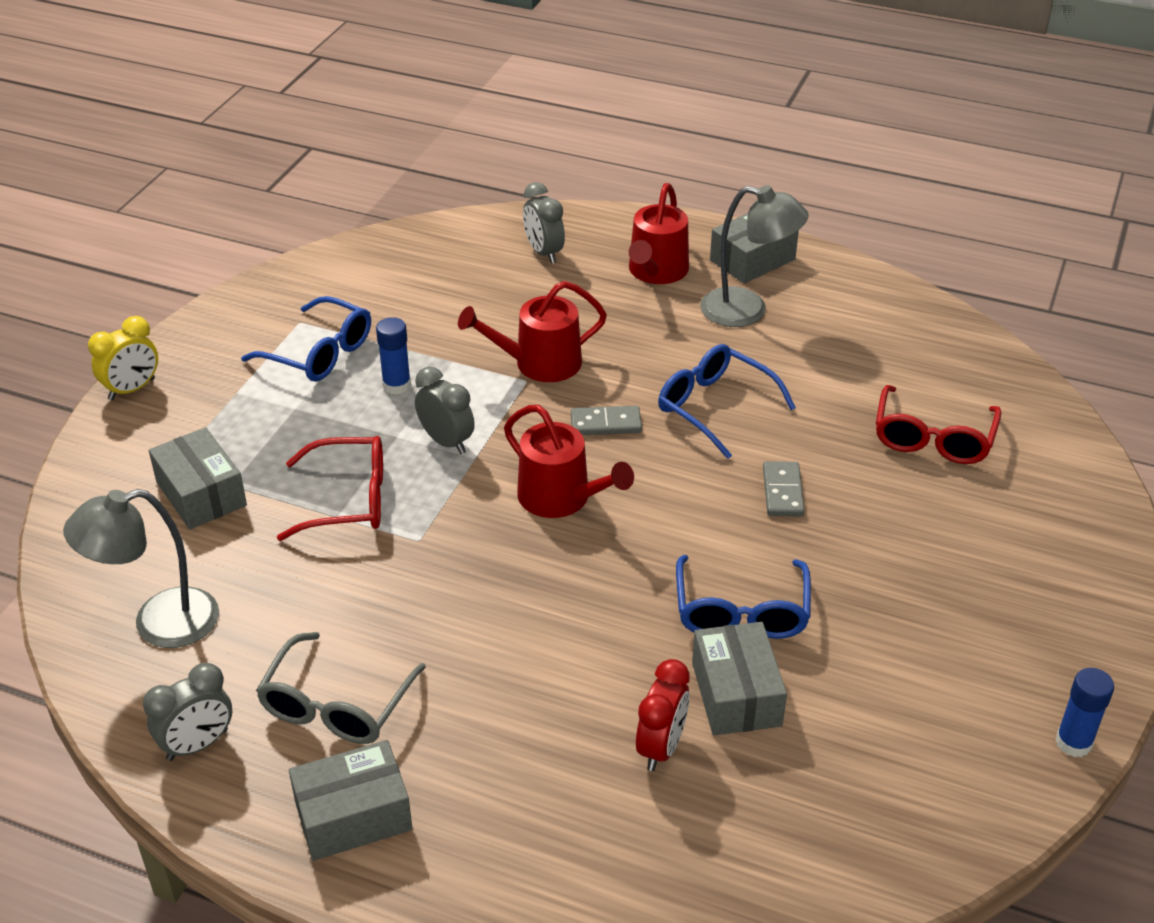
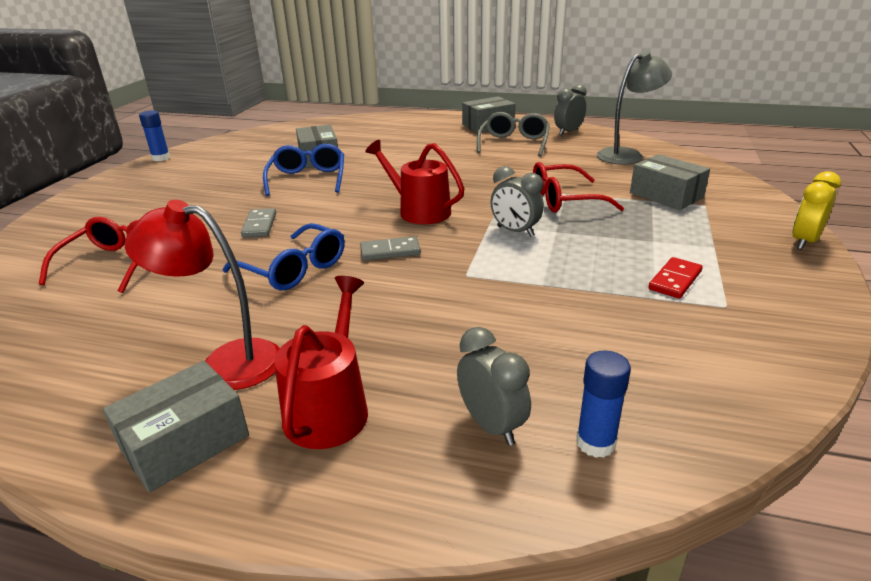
camera: 175 degrees right, 10 degrees down
blue glasses [241,296,371,382] -> red domino [648,257,702,299]
blue glue stick [376,317,411,395] -> blue glue stick moved to [576,350,631,458]
red watering can [458,281,607,382] -> none
red clock [636,659,690,771] -> none
grey lamp [700,185,809,327] -> red lamp [125,200,280,390]

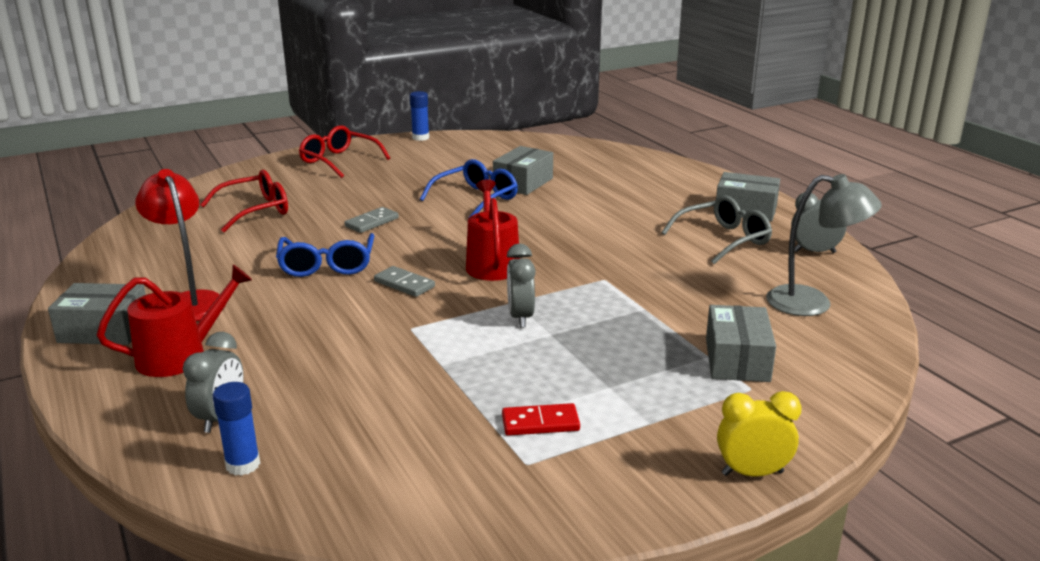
camera: 45 degrees right, 5 degrees down
red glasses [533,162,624,212] -> red glasses moved to [299,125,390,178]

